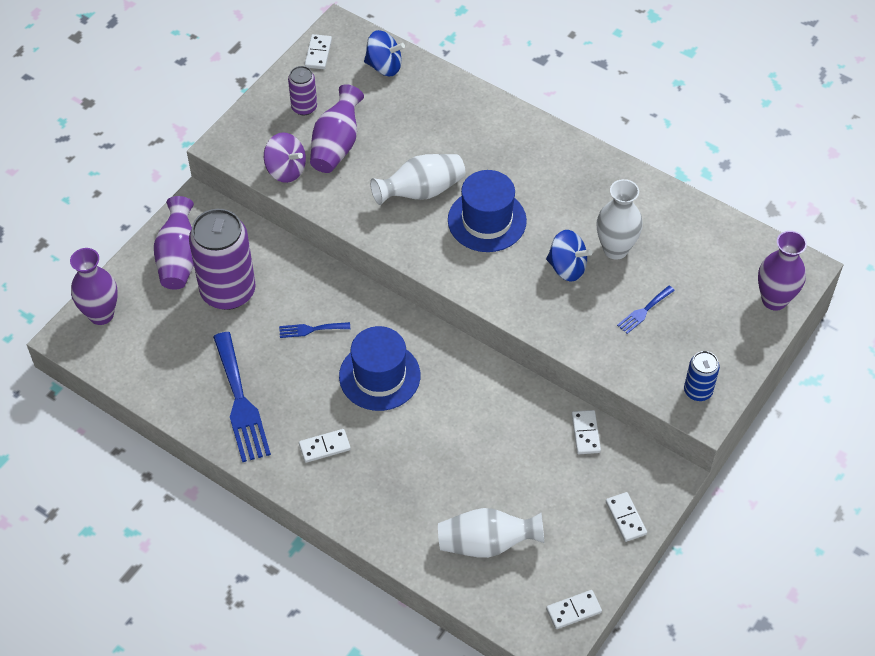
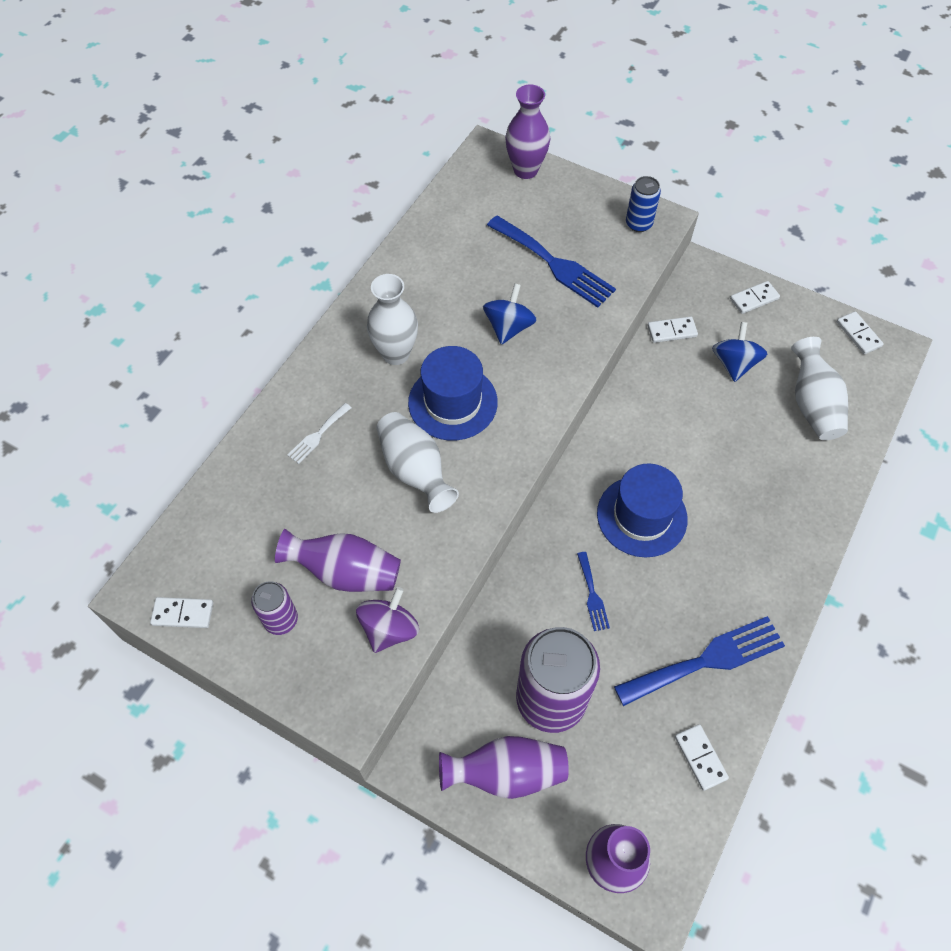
camera: 95 degrees left, 5 degrees up
white domino [299,429,351,463] -> white domino moved to [675,724,729,791]
blue spinning top [364,30,405,76] -> blue spinning top moved to [712,322,767,382]
white vase [597,179,643,260] -> white vase moved to [367,274,418,365]
blue fork [617,286,675,334] -> blue fork [487,216,616,308], size x2.06
none -> white fork [287,403,351,464]

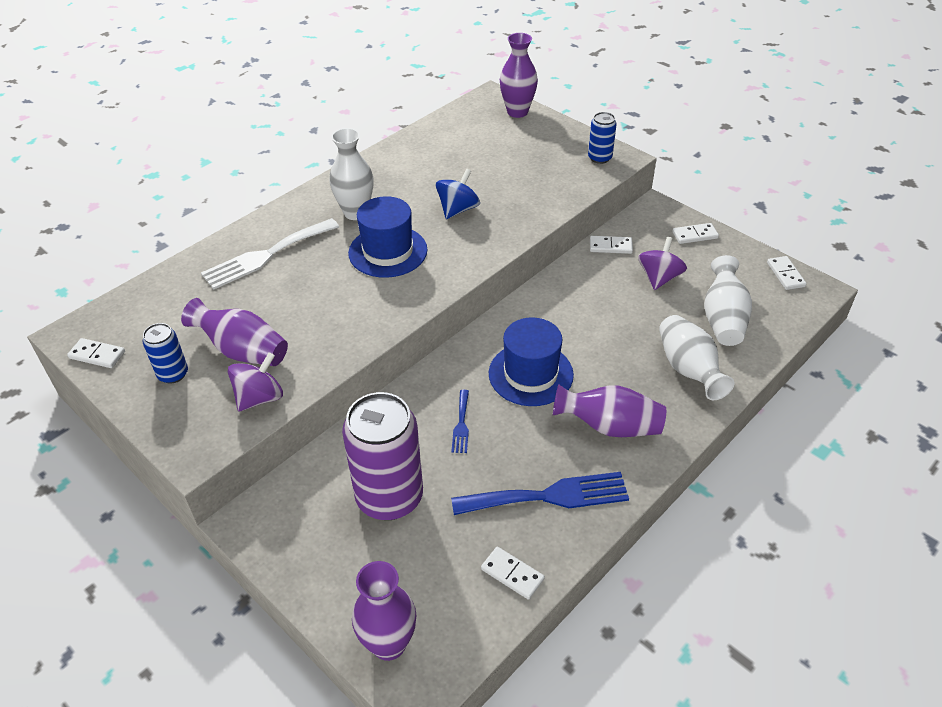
camera: 15 degrees right, 15 degrees down
purple can [251,581,298,635] -> blue can [143,323,188,384]
white fork [287,403,351,464] -> white fork [201,218,339,290], size x2.06
white vase [376,412,459,513] -> white vase moved to [659,315,735,400]
purple vase [439,736,569,799] -> purple vase moved to [553,384,666,437]
blue fork [487,216,616,308] -> none
white domino [675,724,729,791] -> white domino turned 45 degrees counterclockwise [481,547,545,600]
blue spinning top [712,322,767,382] -> purple spinning top [638,237,687,290]

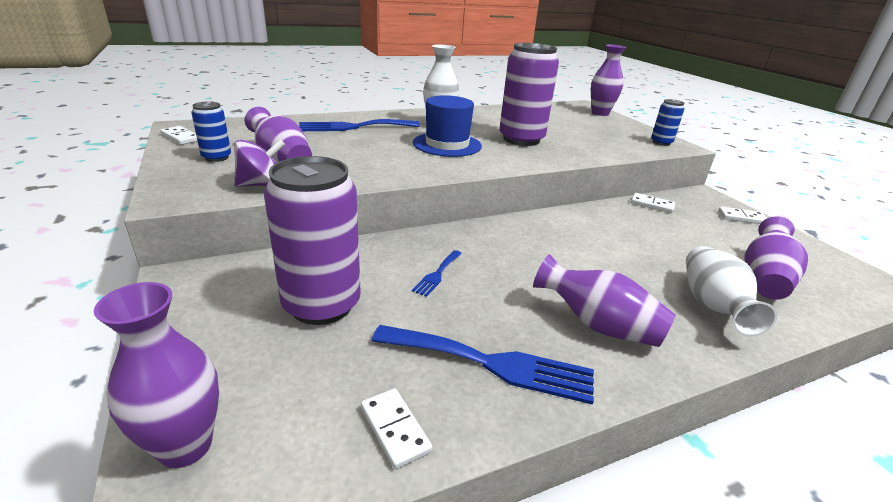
camera: 20 degrees right, 15 degrees down
white fork [201,218,339,290] -> blue fork [299,119,420,131]
blue spinning top [436,169,480,219] -> purple can [499,43,559,146]
blue hat [489,317,574,406] -> none
purple spinning top [638,237,687,290] -> none
white vase [704,255,752,346] -> purple vase [744,216,808,300]
white domino [767,256,807,290] -> none

